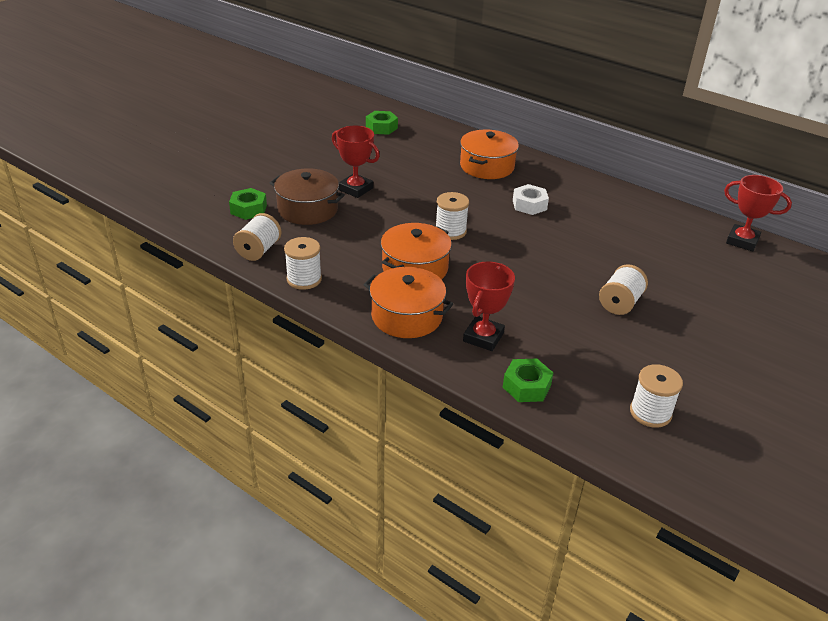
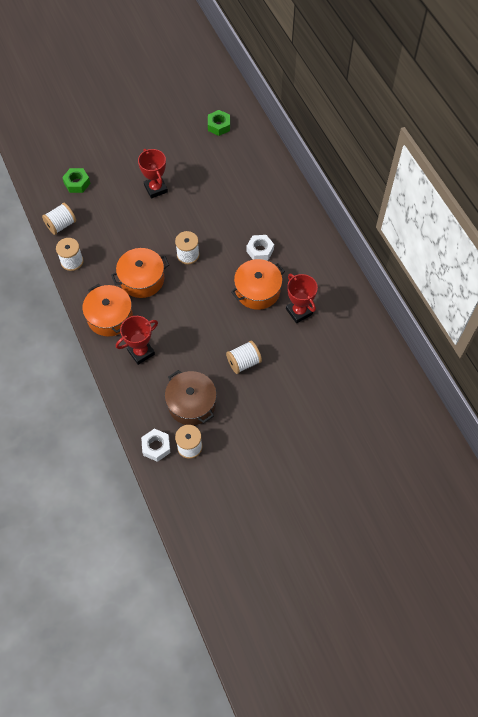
camera: 30 degrees right, 25 degrees up
brown pot [270,168,345,225] -> brown pot moved to [165,370,217,425]
orange pot [460,130,519,179] -> orange pot moved to [231,259,285,310]
green nut [503,359,553,402] -> none
red trophy [724,175,792,251] -> red trophy moved to [286,274,318,323]
none -> white nut [141,429,170,462]

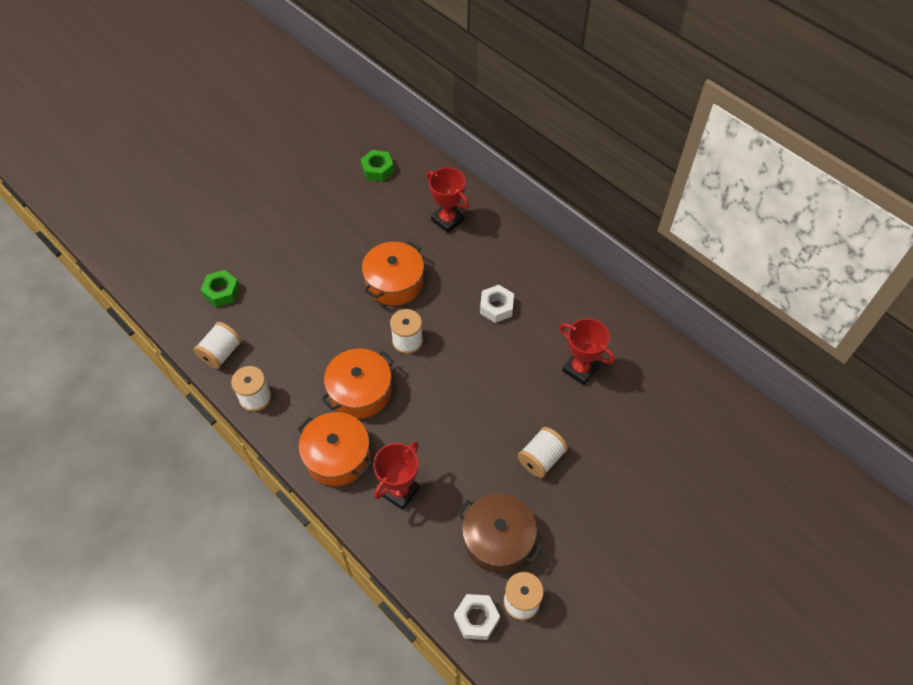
camera: 20 degrees left, 5 degrees down
red trophy [138,149,168,199] -> red trophy moved to [426,168,469,233]
orange pot [231,259,285,310] -> orange pot moved to [362,241,424,306]

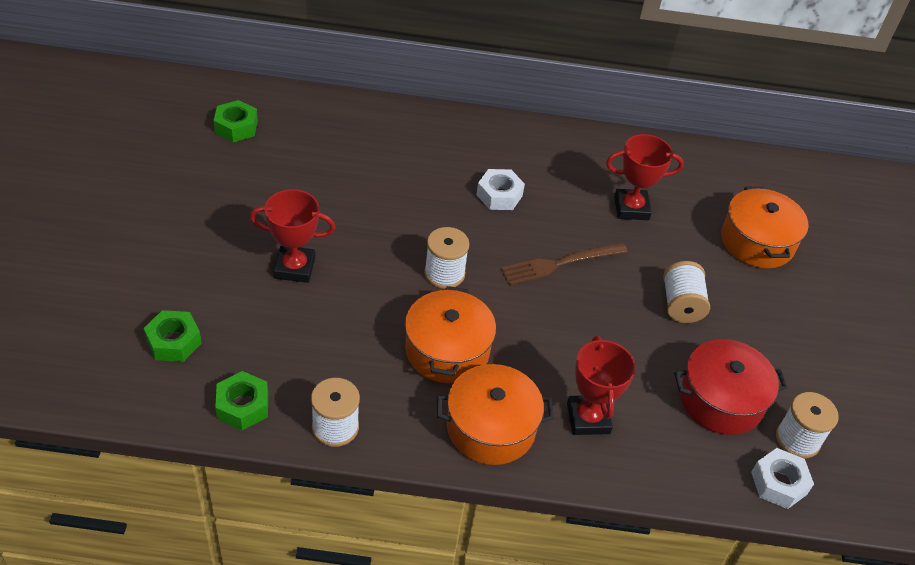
camera: 45 degrees left, 10 degrees down
white spool [194,322,242,369] -> green nut [215,371,268,430]
orange pot [362,241,424,306] -> orange pot moved to [721,187,808,268]
red trophy [426,168,469,233] -> red trophy moved to [250,189,336,283]
brown pot [457,493,542,573] -> red pot [674,339,787,435]
none -> brown fork [501,242,627,286]

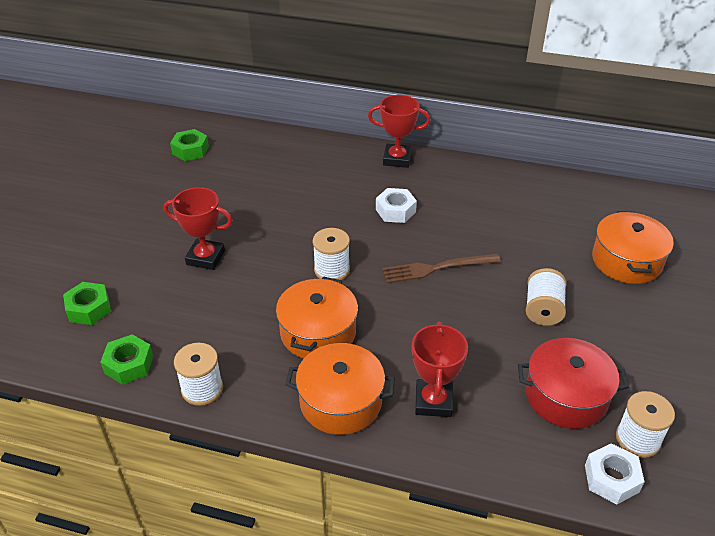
camera: 15 degrees right, 5 degrees down
red trophy [606,134,684,220] -> red trophy moved to [368,95,431,168]

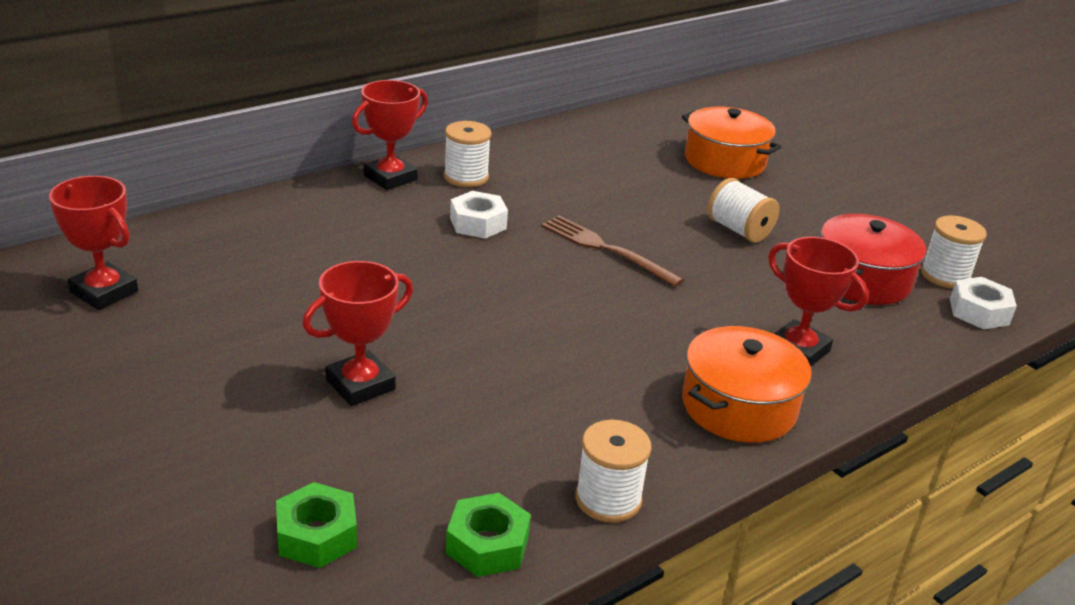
camera: 55 degrees left, 10 degrees down
green nut [170,129,209,161] -> red trophy [49,176,138,310]
orange pot [276,277,358,359] -> none
white spool [313,228,350,280] -> white spool moved to [444,121,491,187]
brown fork [382,254,501,283] -> brown fork turned 105 degrees clockwise [542,215,684,287]

